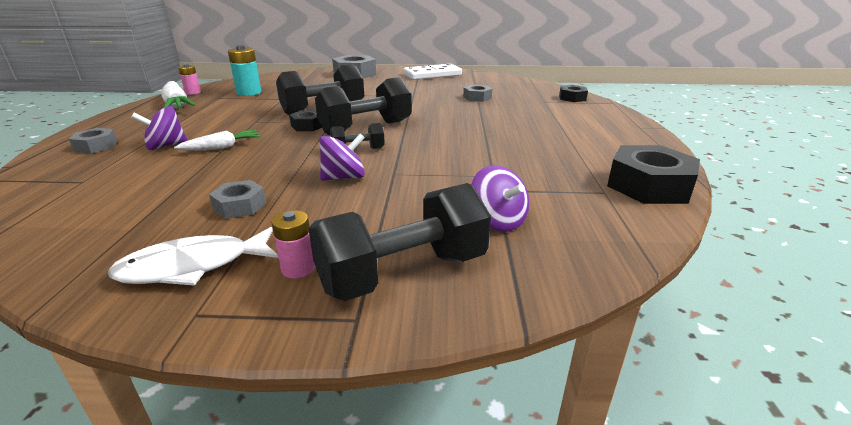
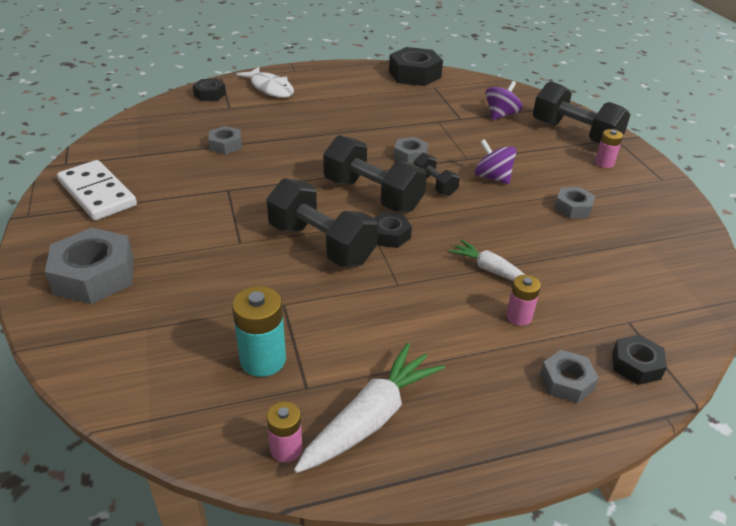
camera: 110 degrees left, 10 degrees up
white fish [108,227,278,286] -> white fish moved to [236,67,294,98]
purple spinning top [131,106,188,150] -> pink battery [506,275,541,325]
none -> grey nut [394,137,428,164]
none -> black nut [612,335,667,385]

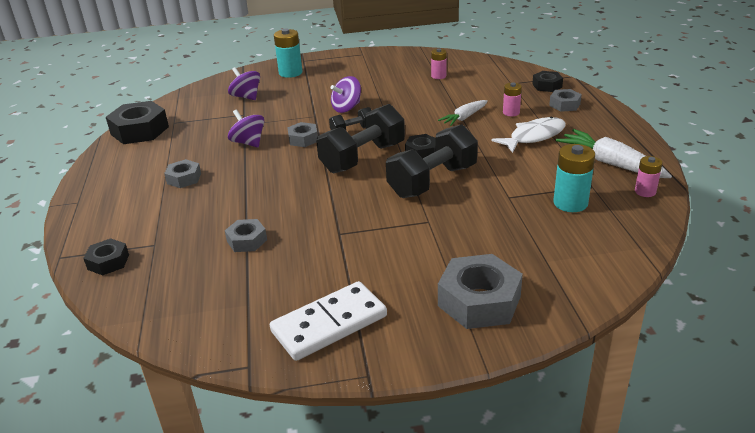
camera: 80 degrees left, 5 degrees down
white fish [236,67,294,98] -> white fish moved to [492,117,566,153]
black dumbbell [533,81,630,144] -> turquoise battery [274,29,302,78]
grey nut [554,187,595,219] -> grey nut moved to [164,159,201,188]
pink battery [595,129,623,168] -> pink battery moved to [431,48,447,79]
none -> purple spinning top [228,109,264,147]

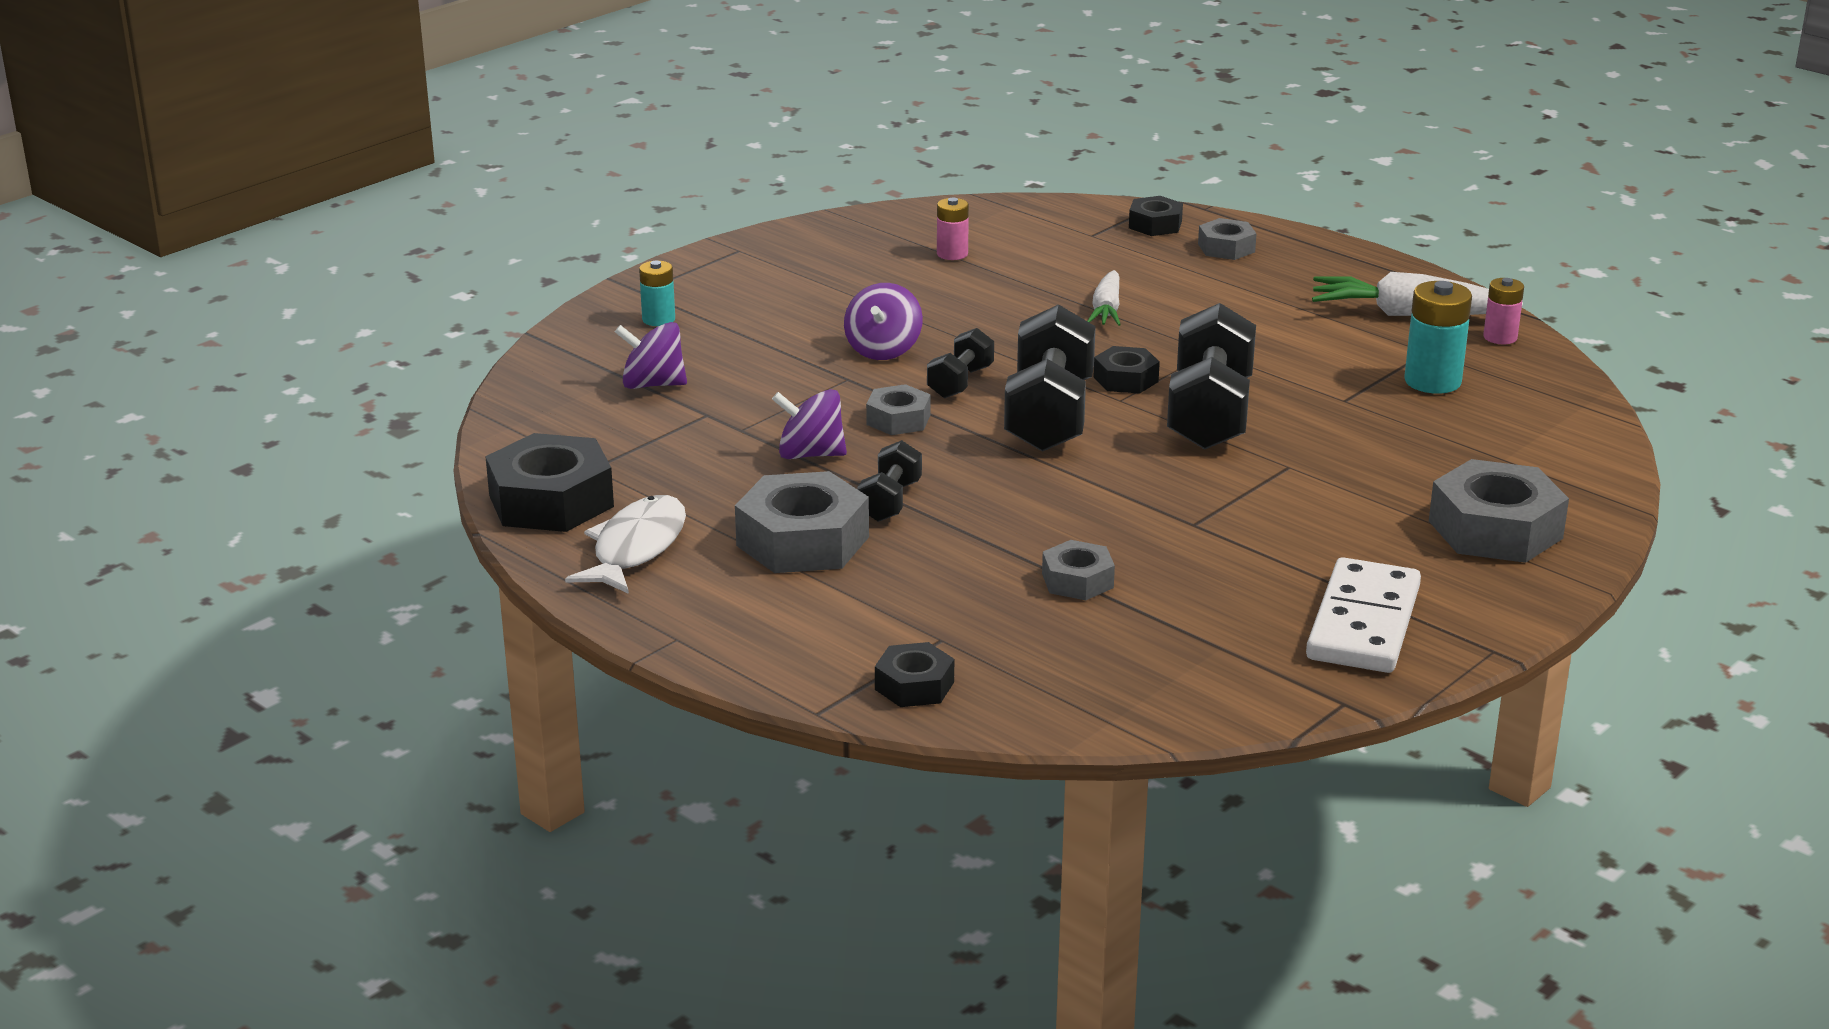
camera: 40 degrees left, 5 degrees down
grey nut [164,159,201,188] -> grey nut [735,471,869,573], size x1.82
turquoise battery [274,29,302,78] -> turquoise battery [639,260,675,326], size x0.61
white fish [492,117,566,153] -> white fish moved to [565,495,686,594]
pink battery [503,83,522,116] -> none
none -> black dumbbell [858,440,922,522]

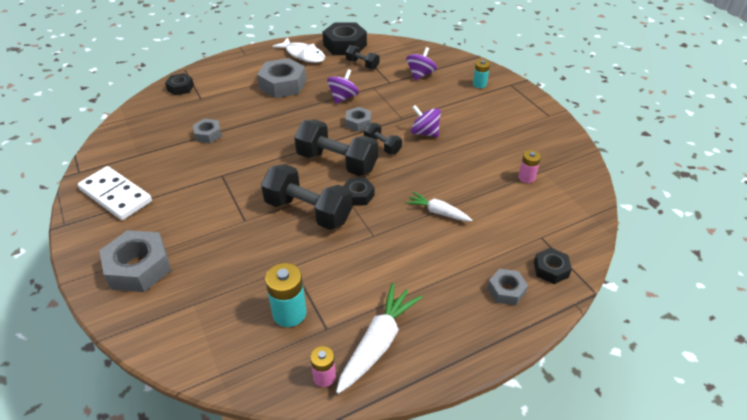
camera: 110 degrees right, 15 degrees up
black dumbbell [858,440,922,522] -> black dumbbell moved to [346,45,379,69]

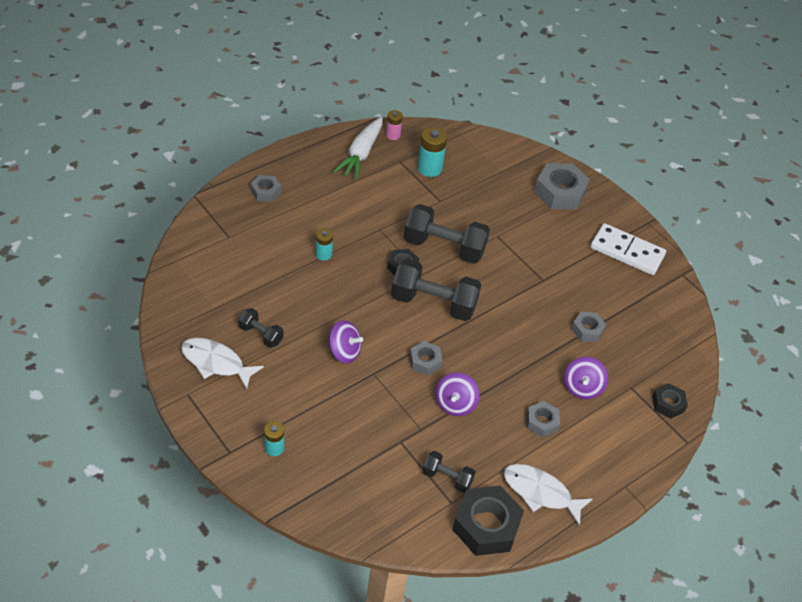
camera: 165 degrees right, 5 degrees up
grey nut [257,58,306,98] -> grey nut [527,401,560,438], size x0.55
black dumbbell [364,123,402,154] -> black dumbbell moved to [238,308,284,348]
purple spinning top [406,47,437,80] -> purple spinning top moved to [564,357,608,399]
white carrot [406,192,472,221] -> turquoise battery [315,228,333,260]
pink battery [518,150,541,183] -> none
black nut [534,248,572,284] -> none
none -> white fish [181,338,264,390]

